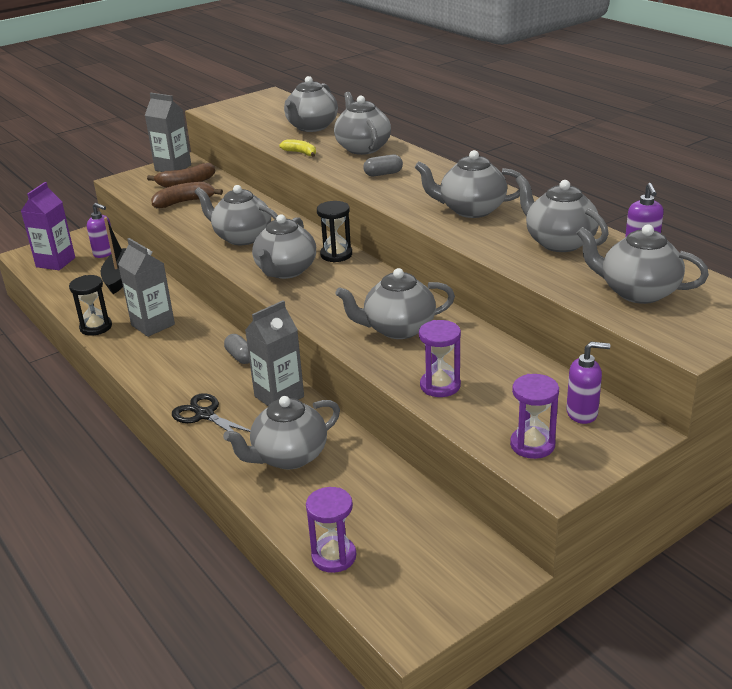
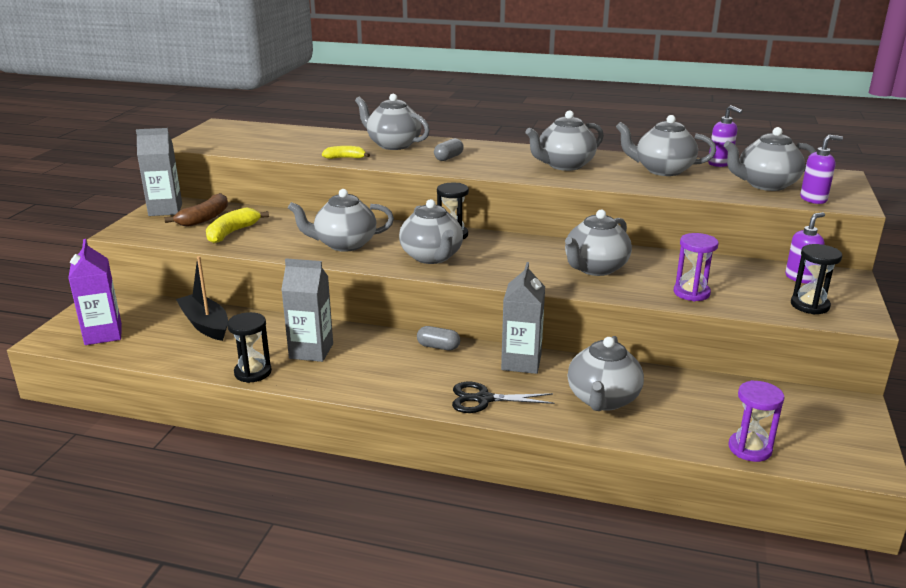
camera: 40 degrees left, 5 degrees down
purple soap dispenser [87,203,111,258] -> purple soap dispenser moved to [800,135,843,204]
brown banana [151,182,223,208] -> yellow banana [206,208,269,243]
grey teapot [284,76,338,132] -> none
purple hourglass [510,374,559,459] -> black hourglass [791,244,842,314]

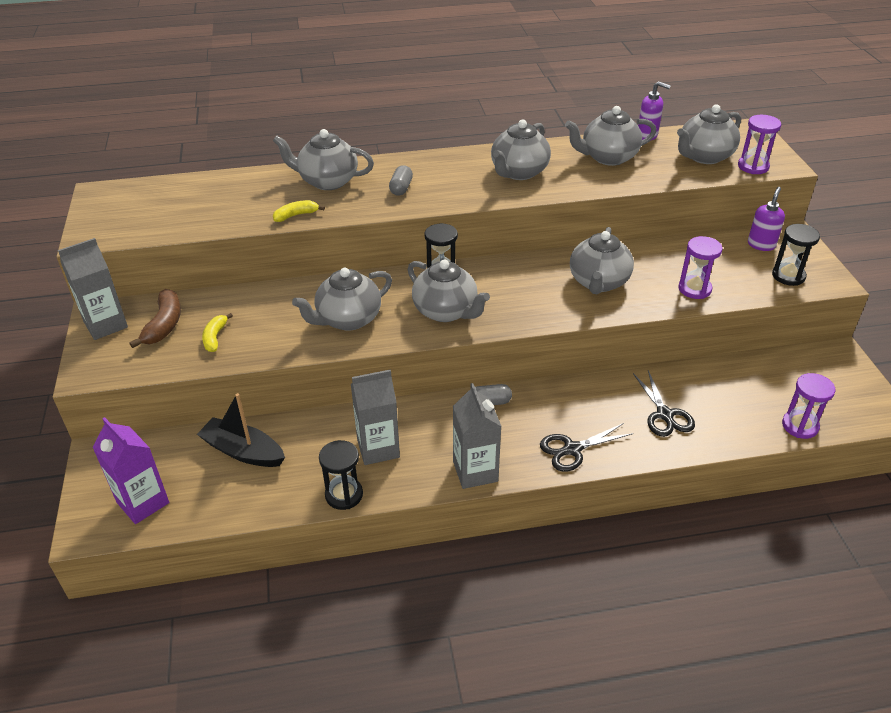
camera: 25 degrees left, 15 degrees up
yellow banana [206,208,269,243] -> yellow banana [202,313,233,352], size x0.65
grey carton [501,262,545,374] -> grey carton moved to [453,383,502,489]
grey teapot [568,336,644,411] -> black scissors [633,370,695,437]
purple soap dispenser [800,135,843,204] -> purple hourglass [738,115,781,174]

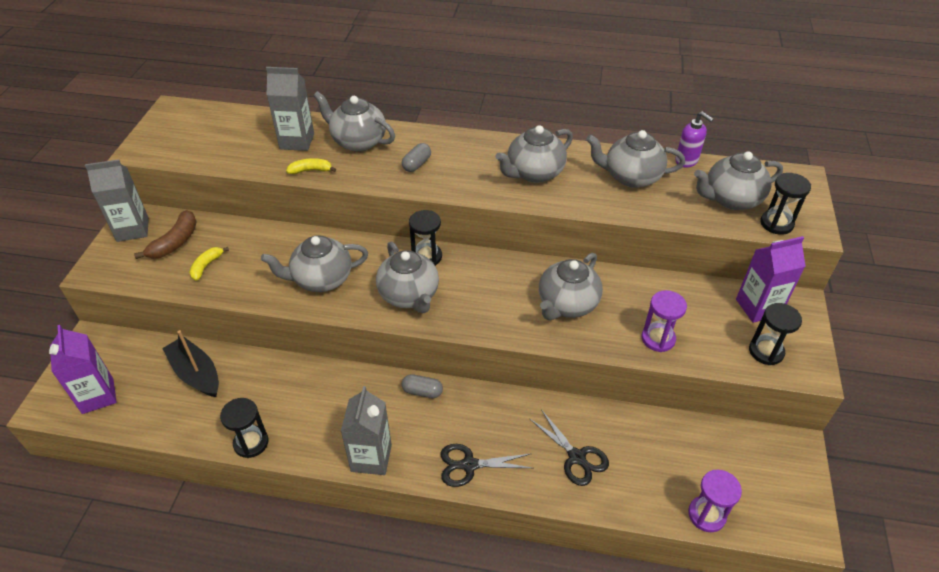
camera: 20 degrees right, 5 degrees up
grey carton [351,369,400,465] -> grey carton moved to [266,67,314,151]
black scissors [633,370,695,437] -> black scissors turned 45 degrees counterclockwise [529,409,609,486]
purple hourglass [738,115,781,174] -> black hourglass [760,173,811,235]
purple soap dispenser [748,187,785,251] -> purple carton [736,236,806,323]

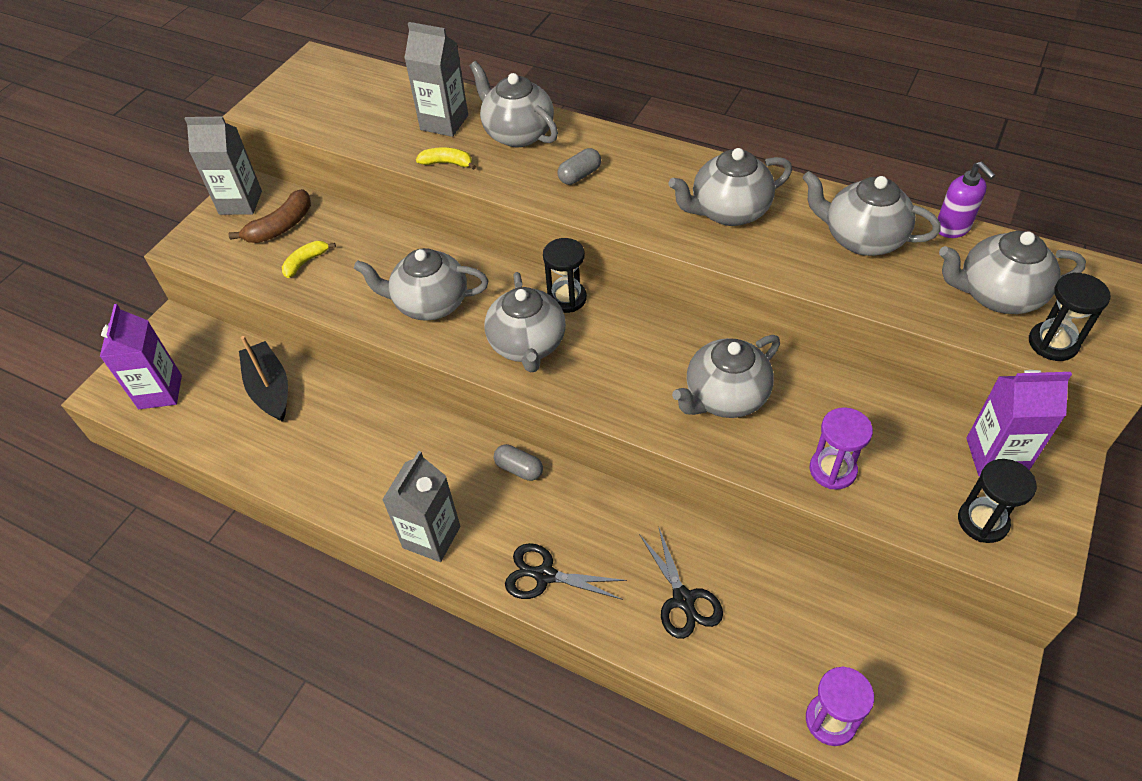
camera: 20 degrees right, 5 degrees up
black hourglass [220,398,269,458] -> none

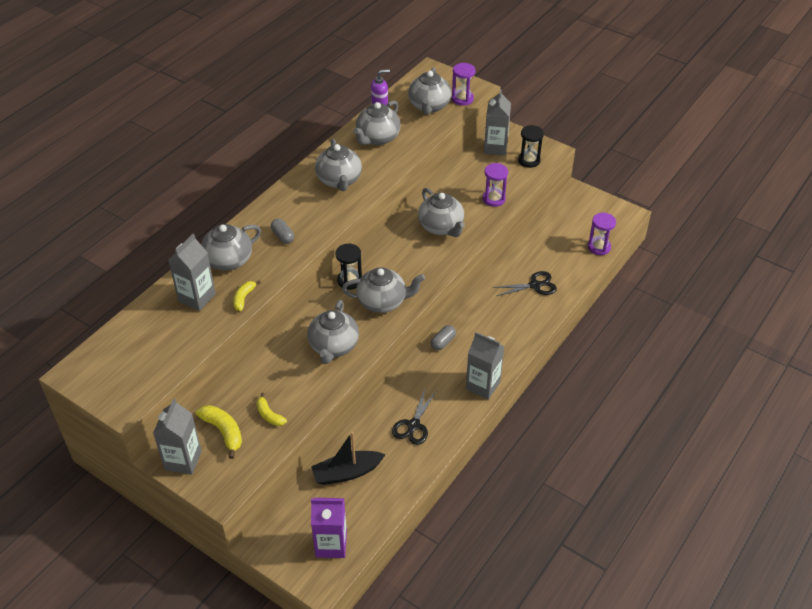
camera: 85 degrees left, 5 degrees down
brown banana [228,189,311,243] -> yellow banana [196,405,242,459]
black scissors [505,543,627,600] -> black scissors moved to [392,389,437,445]
purple carton [966,370,1072,476] -> grey carton [484,89,511,155]
black hourglass [1029,272,1111,361] -> purple hourglass [452,63,476,106]

